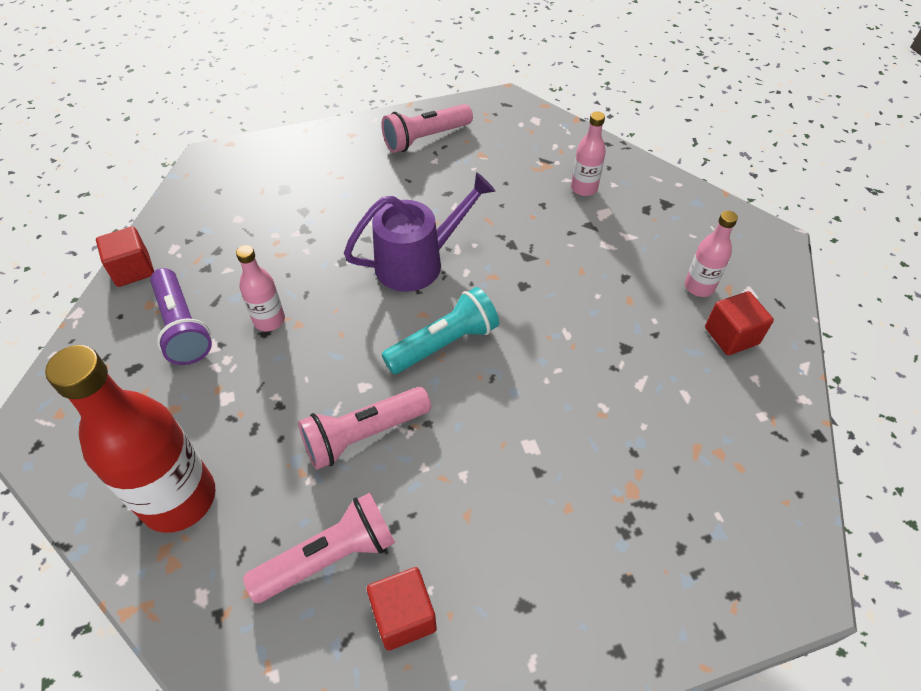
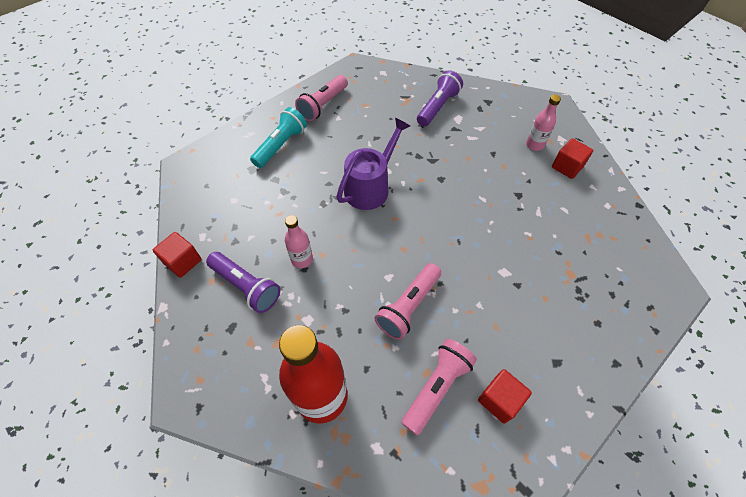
camera: 25 degrees left, 5 degrees up
turquoise flashlight [382,287,499,374] -> turquoise flashlight moved to [250,107,307,168]
pink bottle [571,112,606,196] -> purple flashlight [417,71,463,126]

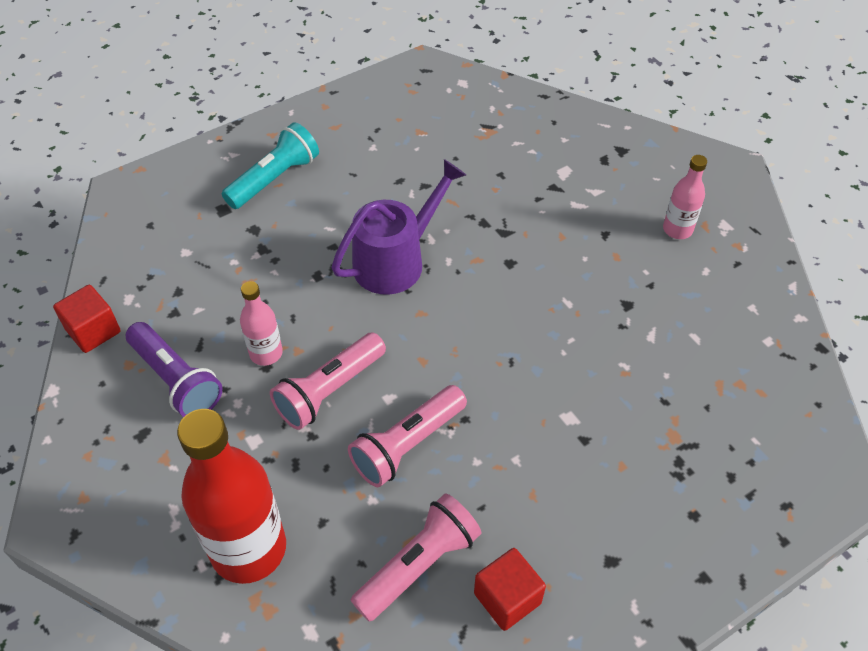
camera: 10 degrees right, 5 degrees down
pink flashlight [295,75,348,121] -> pink flashlight moved to [270,332,386,430]
purple flashlight [417,71,463,126] -> none
red cube [552,138,593,179] -> none

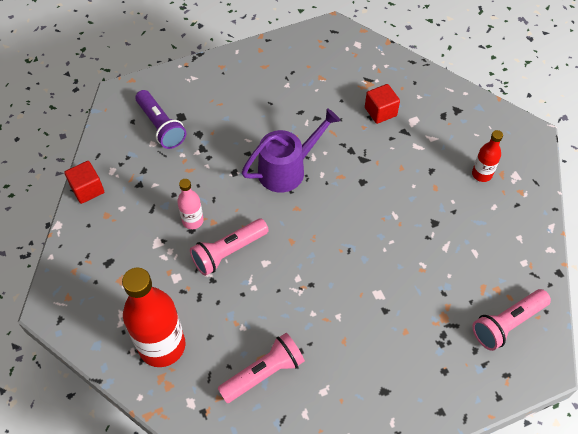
camera: 10 degrees right, 5 degrees up
purple flashlight [126,322,222,417] -> purple flashlight moved to [135,90,186,149]
turquoise flashlight [222,122,319,209] -> none
pink flashlight [348,385,467,487] -> pink flashlight moved to [472,289,551,351]
red cube [474,548,546,631] -> red cube moved to [365,84,400,124]
pink bottle [663,155,707,239] -> red bottle [472,130,503,182]

